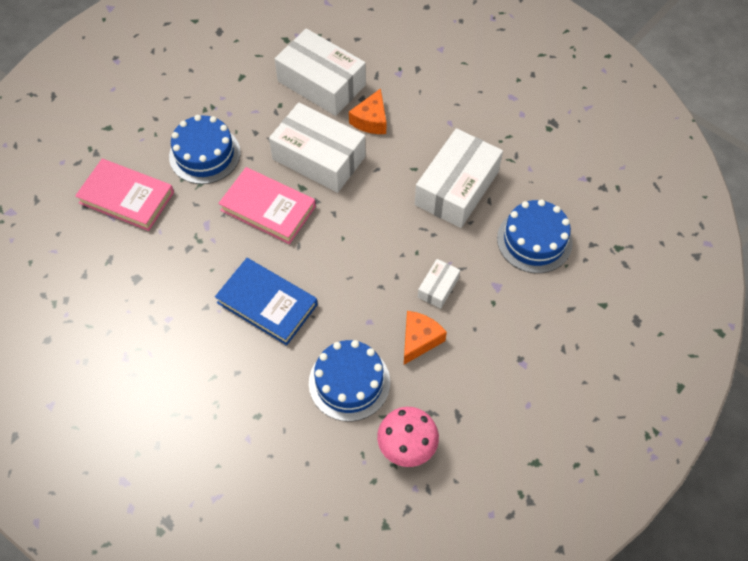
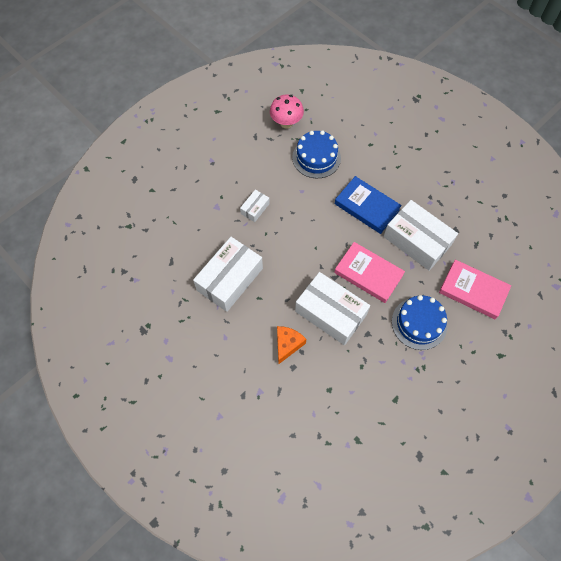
camera: 175 degrees left, 5 degrees up
white box [275,29,366,116] -> white box moved to [383,200,458,271]
orange cheese [404,311,447,365] -> none
blue cake [497,199,573,273] -> none

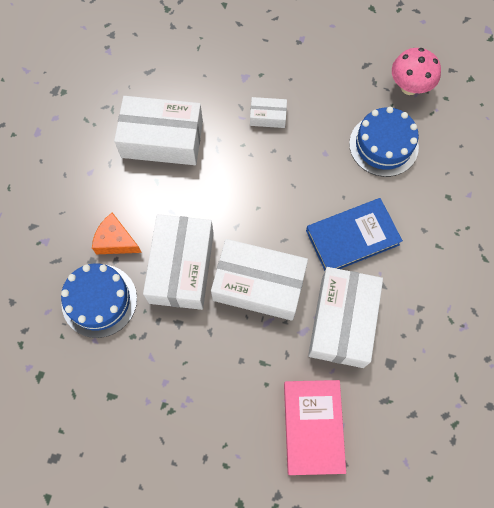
camera: 60 degrees right, 5 degrees up
orange cheese [277,326,306,364] -> orange cheese turned 150 degrees counterclockwise [92,213,142,255]
pink book [334,242,405,303] -> white box [211,239,308,321]
blue book [335,176,402,234] -> blue book turned 60 degrees clockwise [306,198,403,271]
blue cake [392,295,447,350] -> blue cake moved to [61,263,137,338]

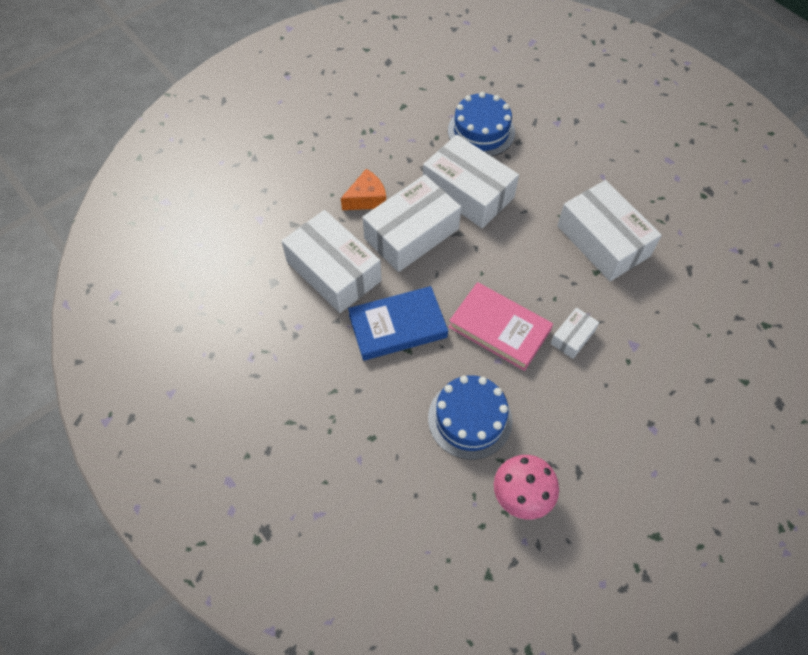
camera: 125 degrees right, 10 degrees down
orange cheese [92,213,142,255] -> orange cheese moved to [341,169,386,210]
white box [114,96,203,165] -> white box turned 75 degrees counterclockwise [557,180,662,281]
pink book [284,380,346,475] -> pink book moved to [449,282,553,371]
blue book [306,198,403,271] -> blue book turned 60 degrees clockwise [348,286,448,361]

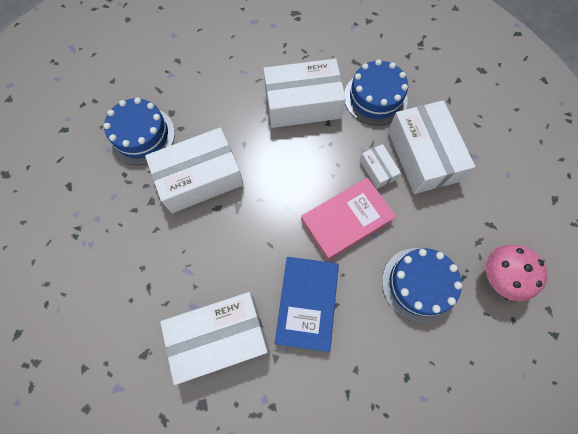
camera: 65 degrees left, 10 degrees up
orange cheese [341,169,386,210] -> none
white box [363,175,461,272] -> white box moved to [388,100,476,194]
none -> blue cake [344,59,408,126]

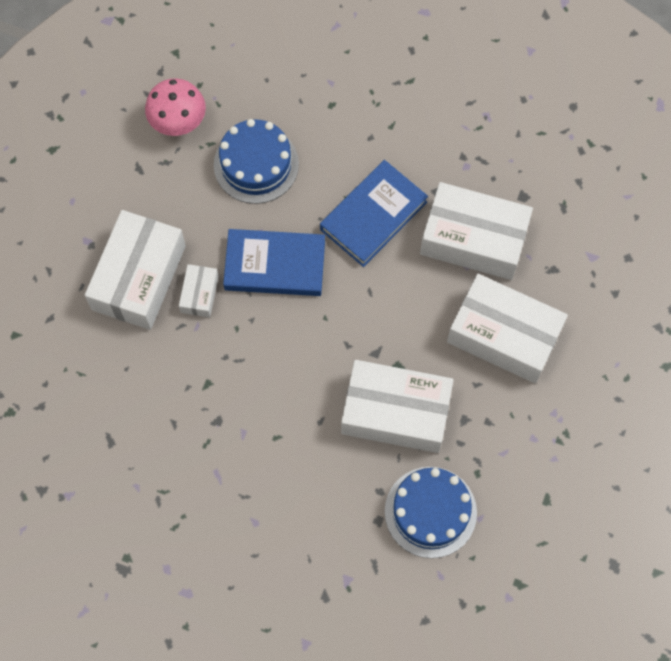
camera: 145 degrees left, 0 degrees up
white box [263,59,346,128] -> white box moved to [447,274,568,383]
pink book [301,178,396,261] -> blue book [223,229,325,296]
blue cake [344,59,408,126] -> none

